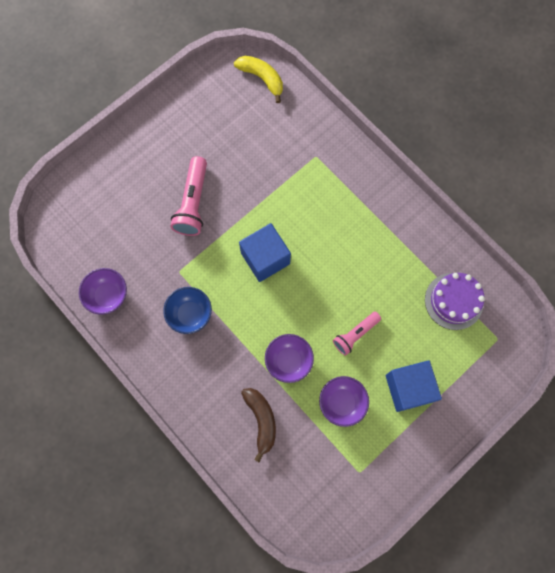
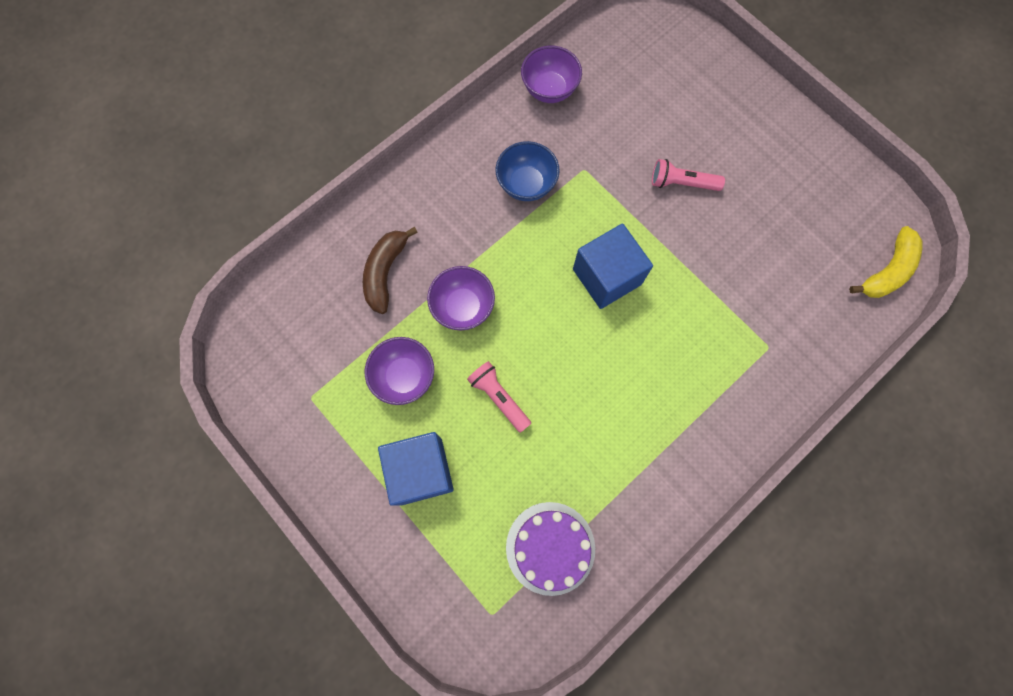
camera: 90 degrees right, 0 degrees up
pink flashlight [170,156,207,236] -> pink flashlight [652,159,725,191], size x0.64
brown banana [241,388,276,462] -> brown banana turned 120 degrees clockwise [363,227,418,314]

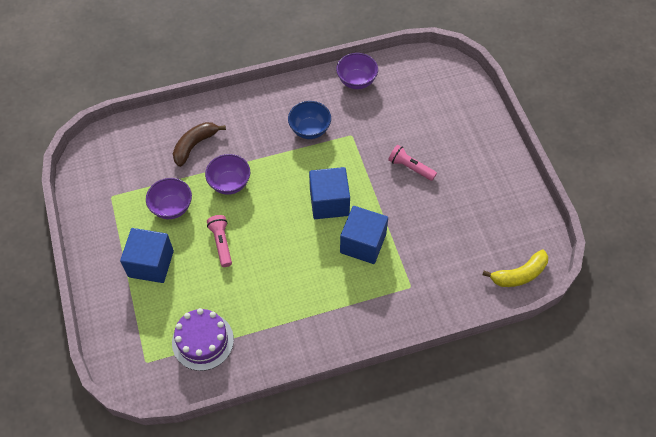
camera: 25 degrees right, 15 degrees down
none -> blue cube [340,206,388,264]

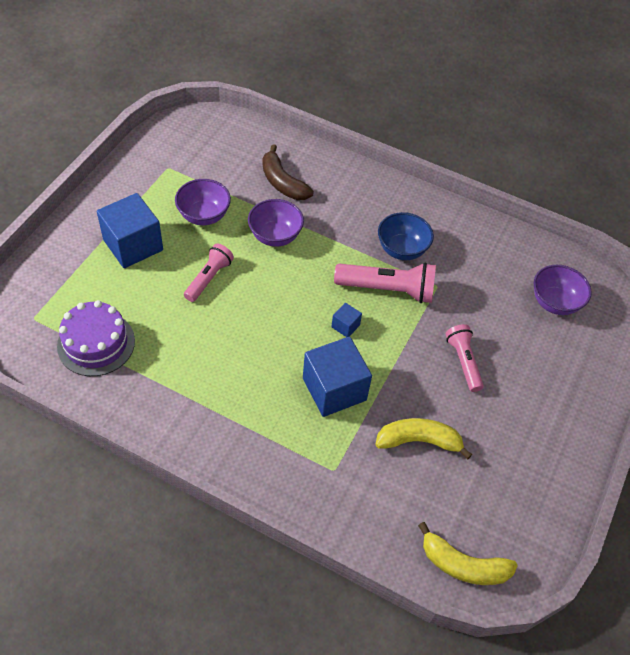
camera: 40 degrees right, 5 degrees down
brown banana [173,122,226,167] -> brown banana turned 120 degrees counterclockwise [262,144,314,200]
blue cube [309,167,350,219] -> blue cube [331,303,362,337], size x0.45
purple bowl [336,53,378,89] -> purple bowl moved to [534,265,592,315]
none -> pink flashlight [334,262,436,303]
none -> yellow banana [375,418,472,459]

